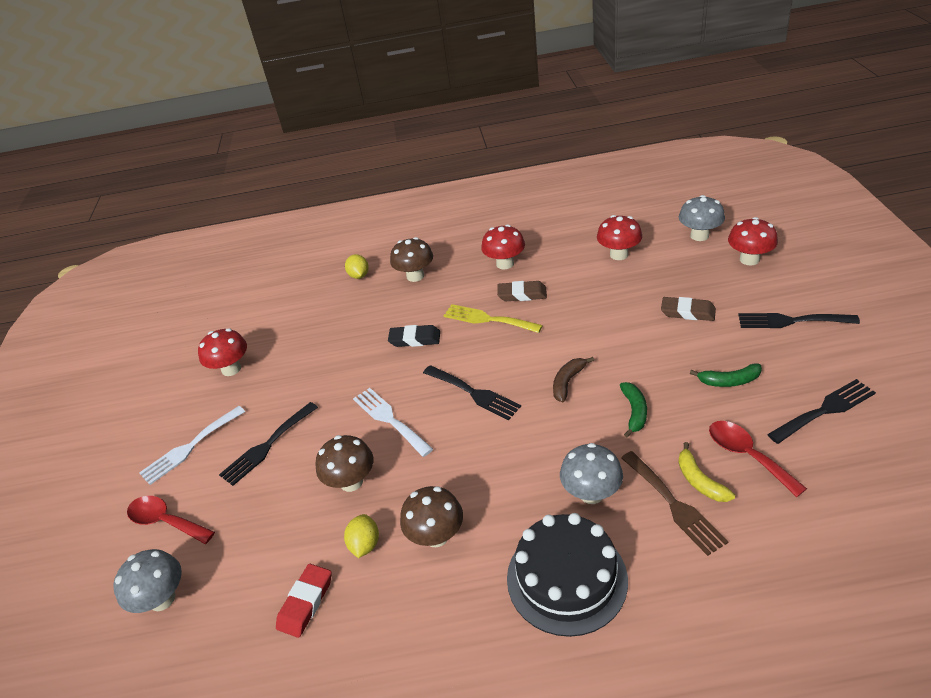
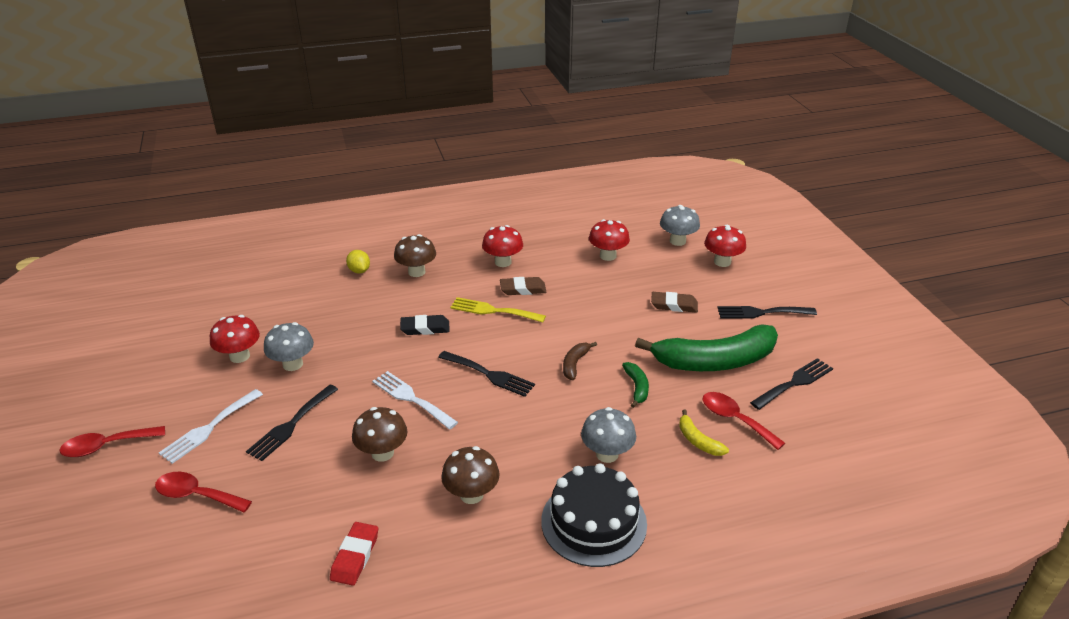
camera: 15 degrees left, 5 degrees down
grey mushroom [113,549,182,613] -> grey mushroom moved to [264,322,314,371]
yellow lemon [344,514,379,558] -> none
brown fork [621,451,729,556] -> none
green banana [690,364,762,387] -> green banana [635,324,778,371], size x2.38
none -> red spoon [59,426,165,457]

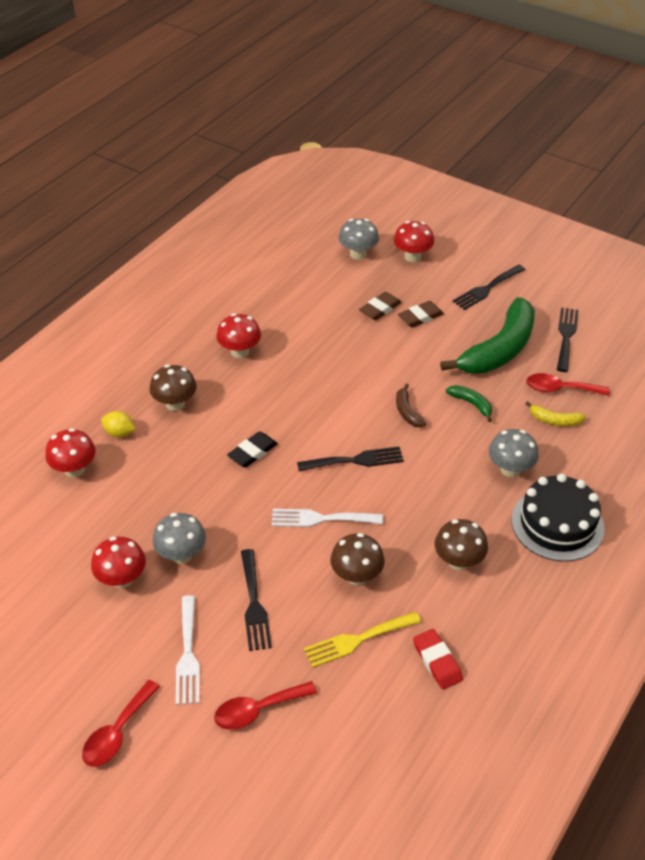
camera: 40 degrees left, 10 degrees up
yellow fork [450,297,546,323] -> yellow fork moved to [304,611,421,668]
brown eraser [500,277,546,295] -> brown eraser moved to [359,292,402,320]
red mushroom [589,219,630,261] -> red mushroom moved to [45,428,96,477]

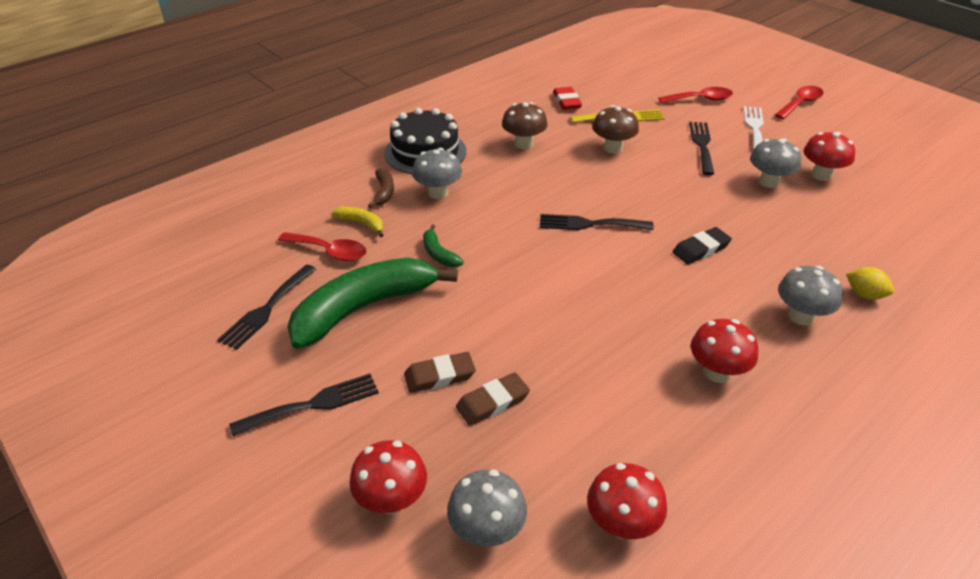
camera: 165 degrees left, 5 degrees down
red mushroom [45,428,96,477] -> red mushroom moved to [587,463,667,539]
brown mushroom [150,365,197,411] -> grey mushroom [778,266,843,326]
white fork [272,509,383,527] -> none
brown banana [396,383,426,427] -> brown banana moved to [368,169,394,208]

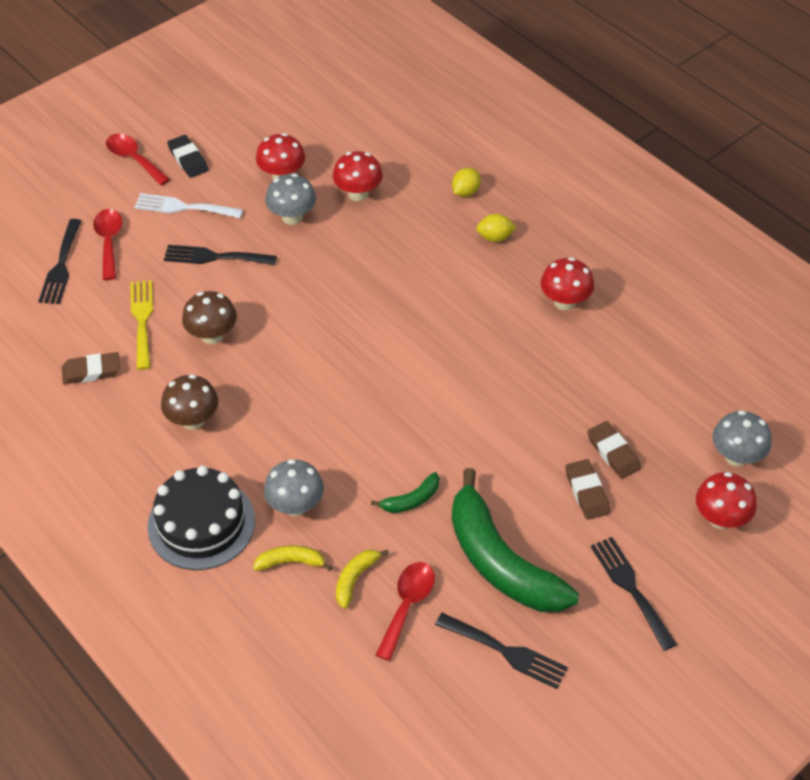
camera: 90 degrees left, 10 degrees up
brown banana [368,169,394,208] -> yellow banana [253,545,332,571]
black fork [540,214,654,230] -> black fork moved to [38,219,82,304]
red eraser [553,87,582,110] -> brown eraser [62,352,120,384]
red mushroom [587,463,667,539] -> red mushroom moved to [333,151,383,201]
black eraser [673,227,732,264] -> black eraser moved to [167,135,208,178]
grey mushroom [778,266,843,326] -> yellow lemon [476,214,516,242]

